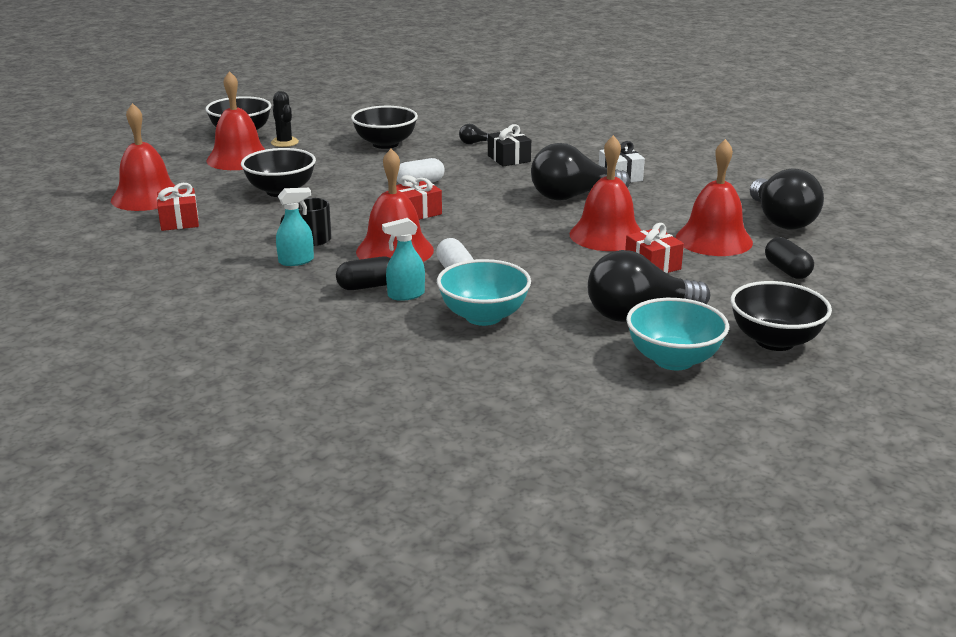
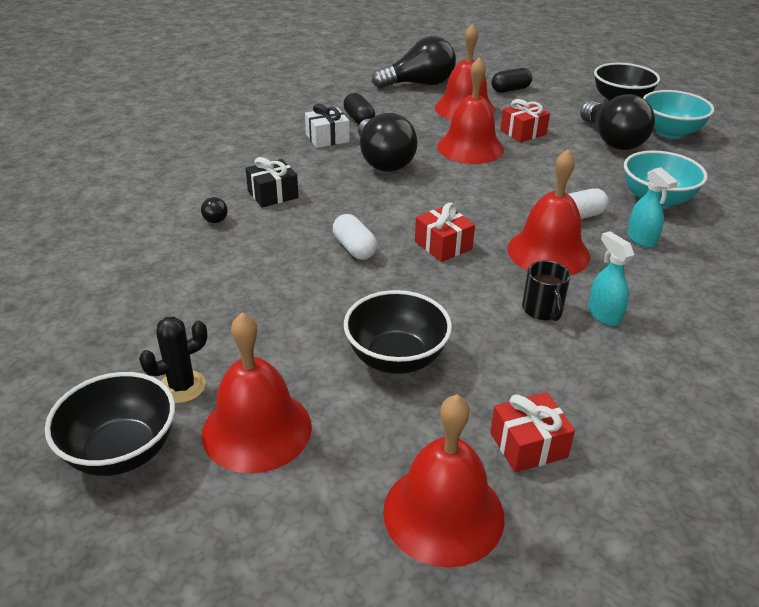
camera: 95 degrees left, 10 degrees up
black capsule [336,256,391,290] -> black capsule moved to [343,93,375,124]
black bowl [351,106,418,149] -> none

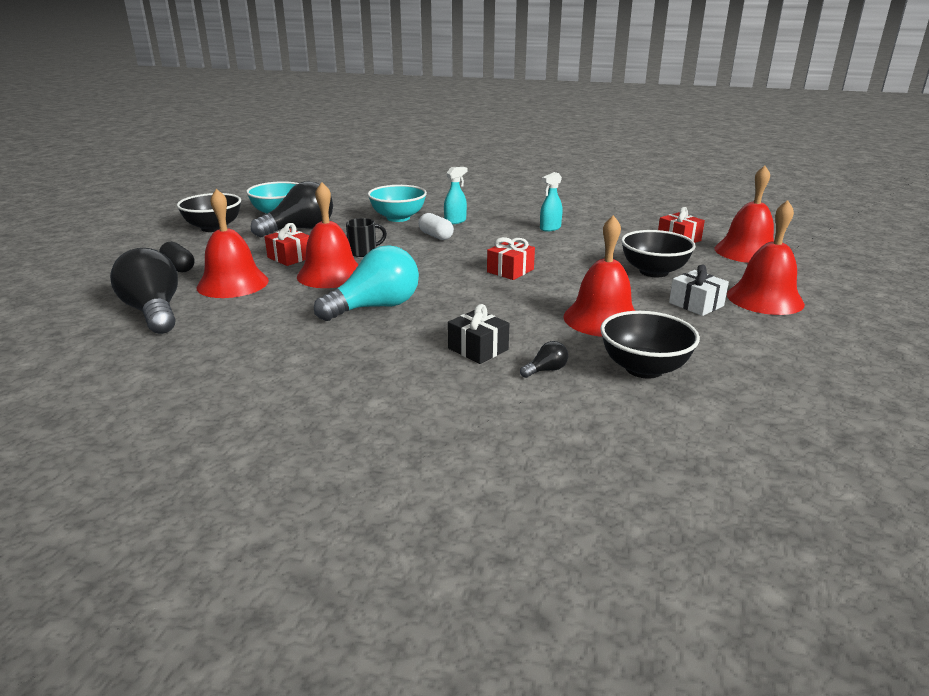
camera: 105 degrees left, 10 degrees down
black bowl [45,372,175,476] -> black bowl moved to [600,311,700,379]
black cactus [139,316,207,403] -> none
white gift [305,104,350,148] -> white gift moved to [669,265,729,316]
white capsule [333,214,377,260] -> none
black capsule [343,93,375,124] -> none
black light bulb [358,113,417,172] -> turquoise light bulb [314,245,419,321]
red bell [507,149,590,275] -> red bell moved to [564,215,635,337]
black mug [522,261,571,321] -> black mug moved to [346,218,387,257]

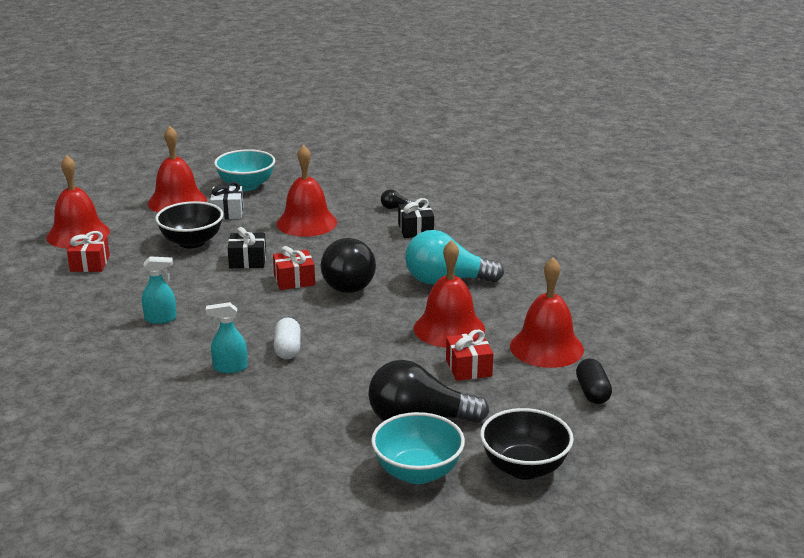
camera: 145 degrees left, 0 degrees up
black light bulb [110,248,178,334] -> black light bulb moved to [321,238,376,293]
black mug [346,218,387,257] -> none
turquoise bowl [367,185,427,222] -> turquoise bowl moved to [214,149,275,191]
black bowl [600,311,700,379] -> none
none -> black gift [228,227,266,268]

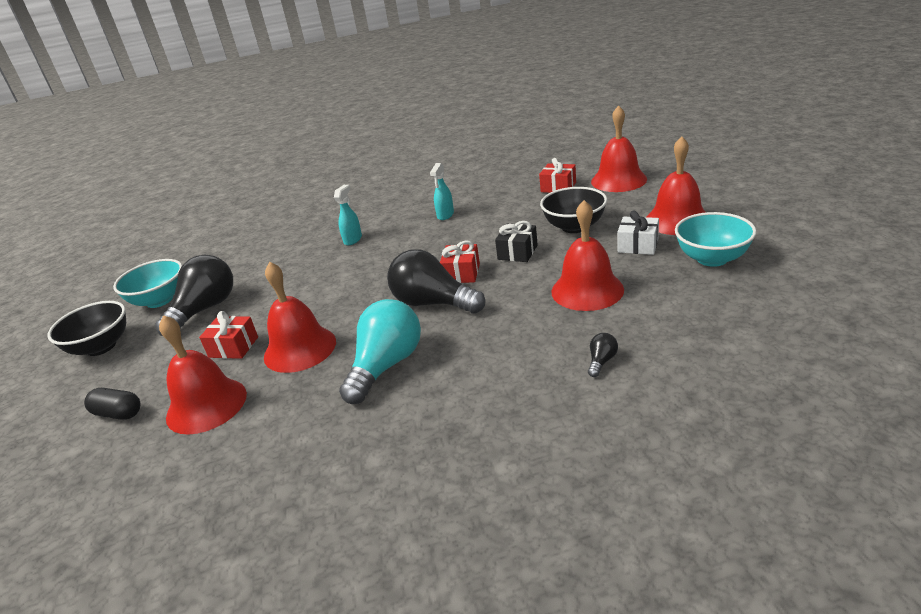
camera: 120 degrees right, 5 degrees up
white capsule [274,317,301,359] -> none
black gift [398,198,434,238] -> none

